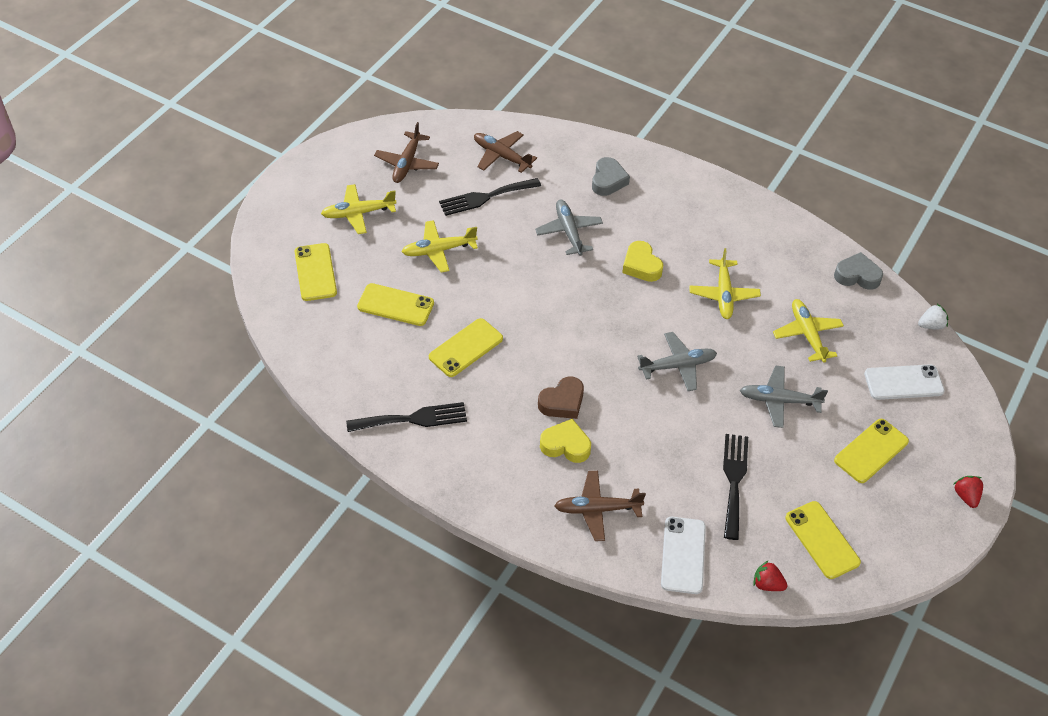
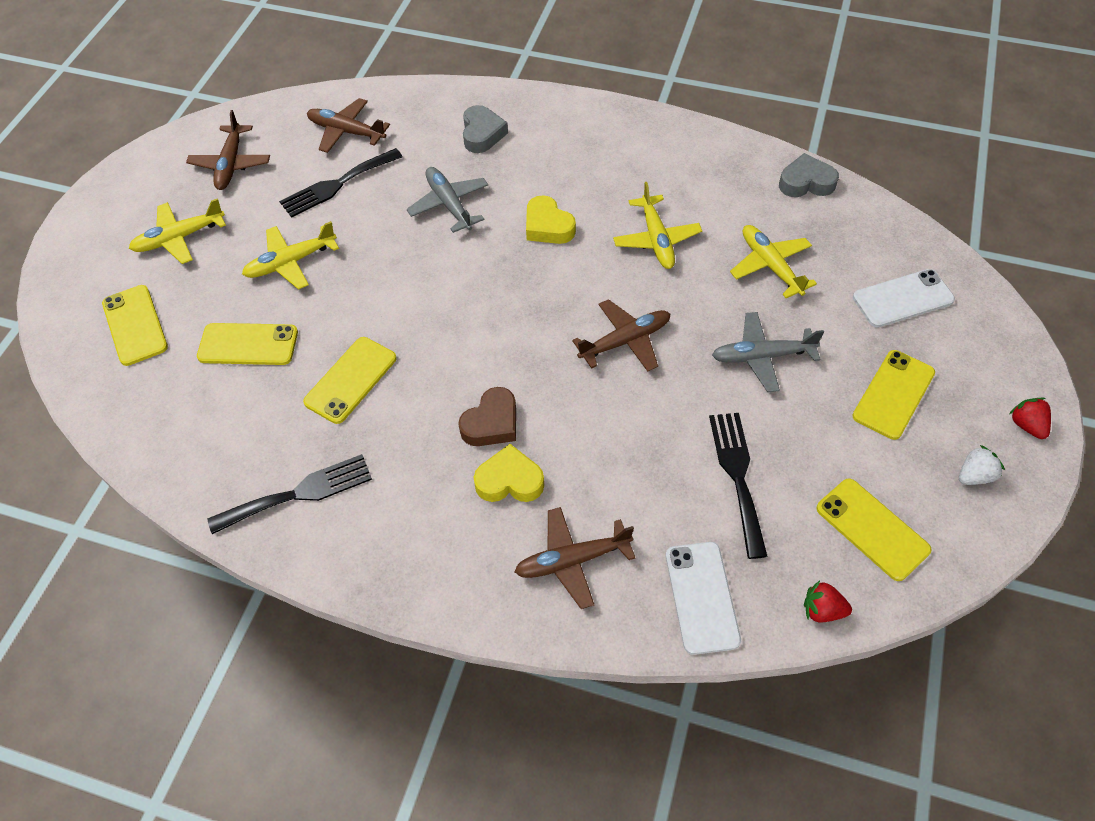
camera: 10 degrees left, 5 degrees up
grey plane [637,332,717,391] -> brown plane [572,299,670,371]
white strawberry [918,304,948,330] -> white strawberry moved to [959,445,1005,485]

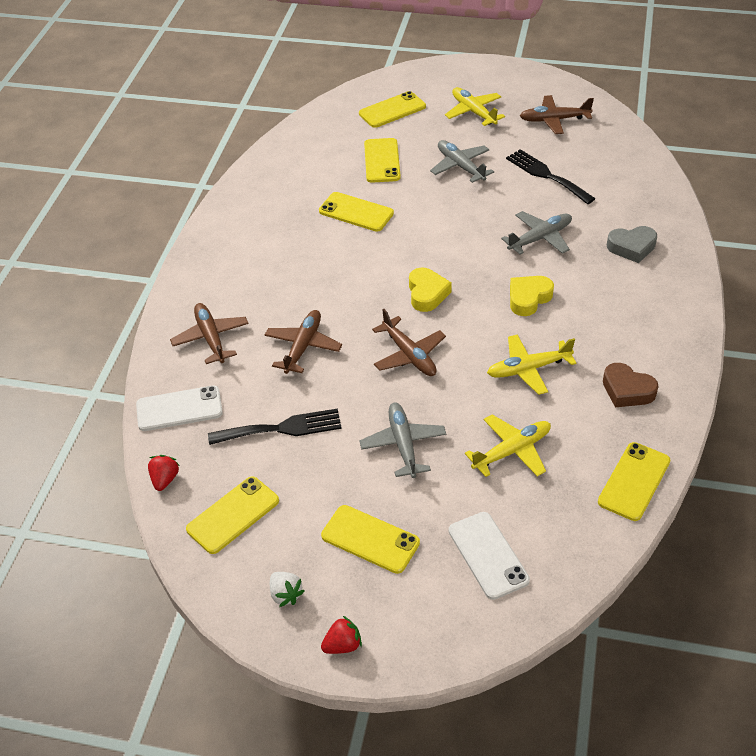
camera: 85 degrees right, 10 degrees down
black fork [207,454,372,534] -> none
yellow plane [242,221,339,290] -> grey plane [430,140,494,183]
brown plane [307,98,390,153] -> brown plane moved to [265,310,342,374]
brown heart [458,387,516,446] -> brown heart moved to [603,363,659,407]
yellow heart [474,444,544,502] -> yellow heart moved to [409,267,452,312]
grey heart [779,153,839,197] -> yellow phone [598,442,670,521]

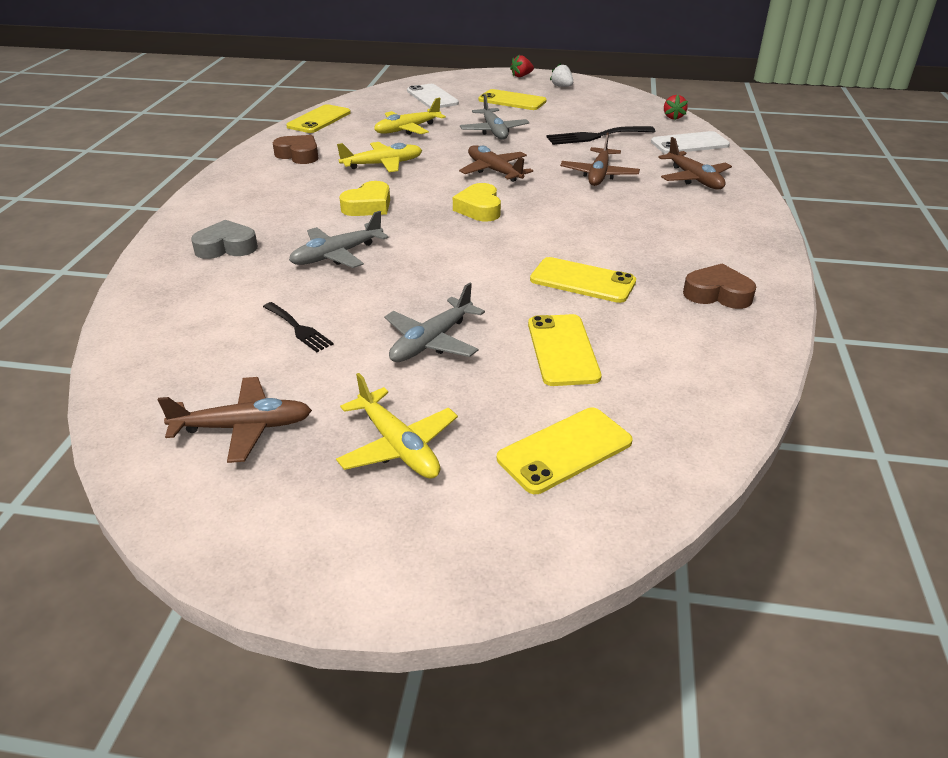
camera: 175 degrees right, 10 degrees down
yellow phone [186,476,279,554] -> none
grey plane [430,140,494,183] -> grey plane turned 75 degrees clockwise [384,282,485,362]
black fork [506,149,596,205] -> black fork [263,302,333,352], size x0.62
none -> brown heart [683,263,756,309]

